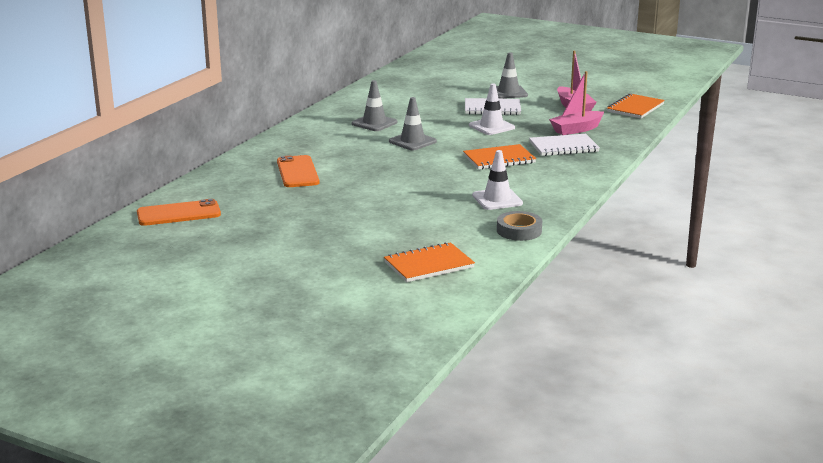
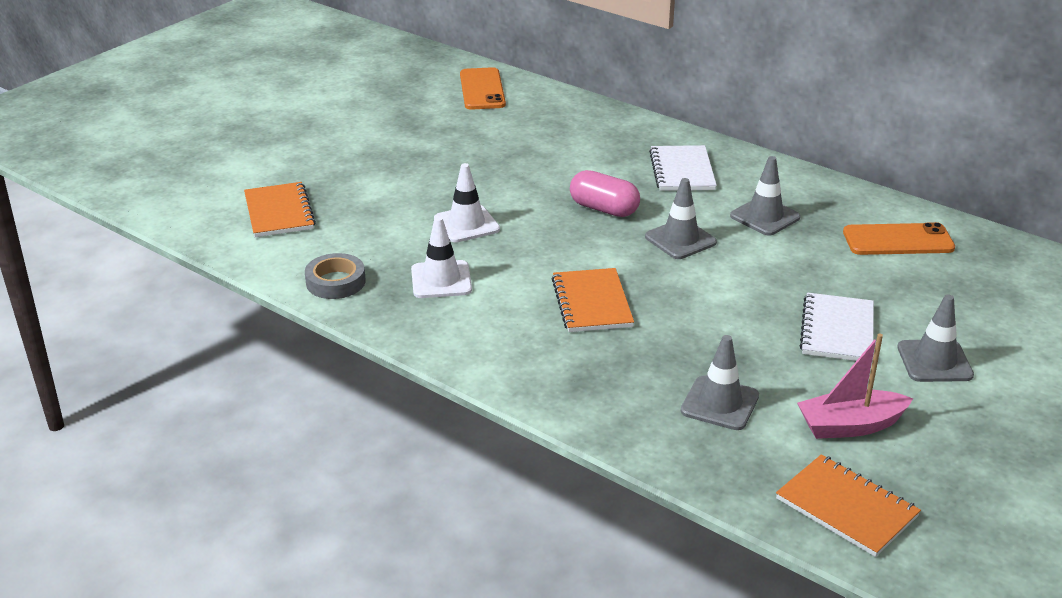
camera: 100 degrees right, 10 degrees up
orange phone [277,155,319,187] -> orange phone moved to [843,222,955,255]
white traffic cone [469,84,515,135] -> white traffic cone moved to [434,163,500,242]
white notebook [529,134,600,156] -> white notebook moved to [649,145,717,191]
pink boat [549,71,604,135] -> grey traffic cone [681,335,759,430]
none -> pink capsule [570,170,640,217]

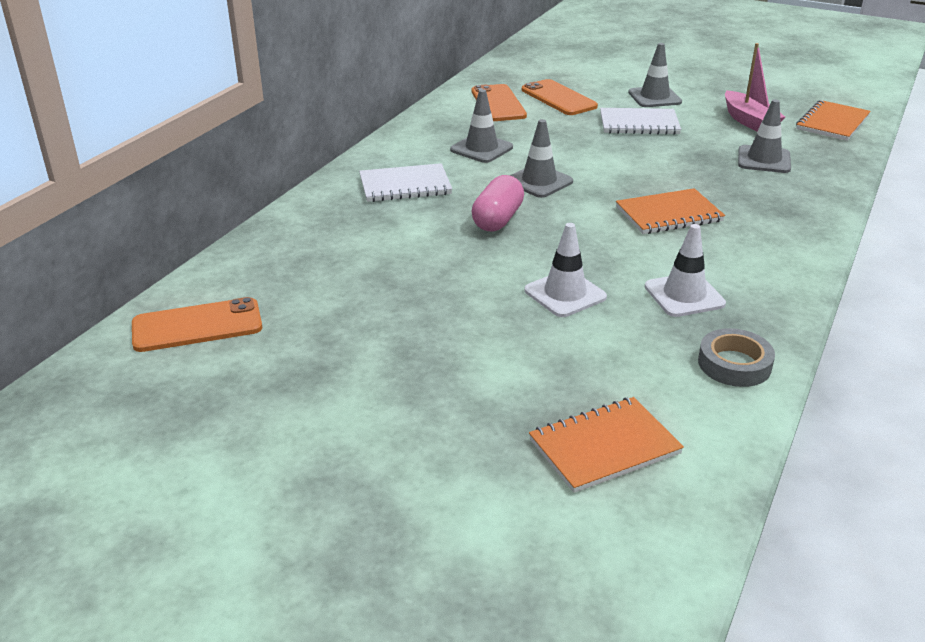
camera: 100 degrees left, 0 degrees up
none -> orange phone [522,79,598,115]

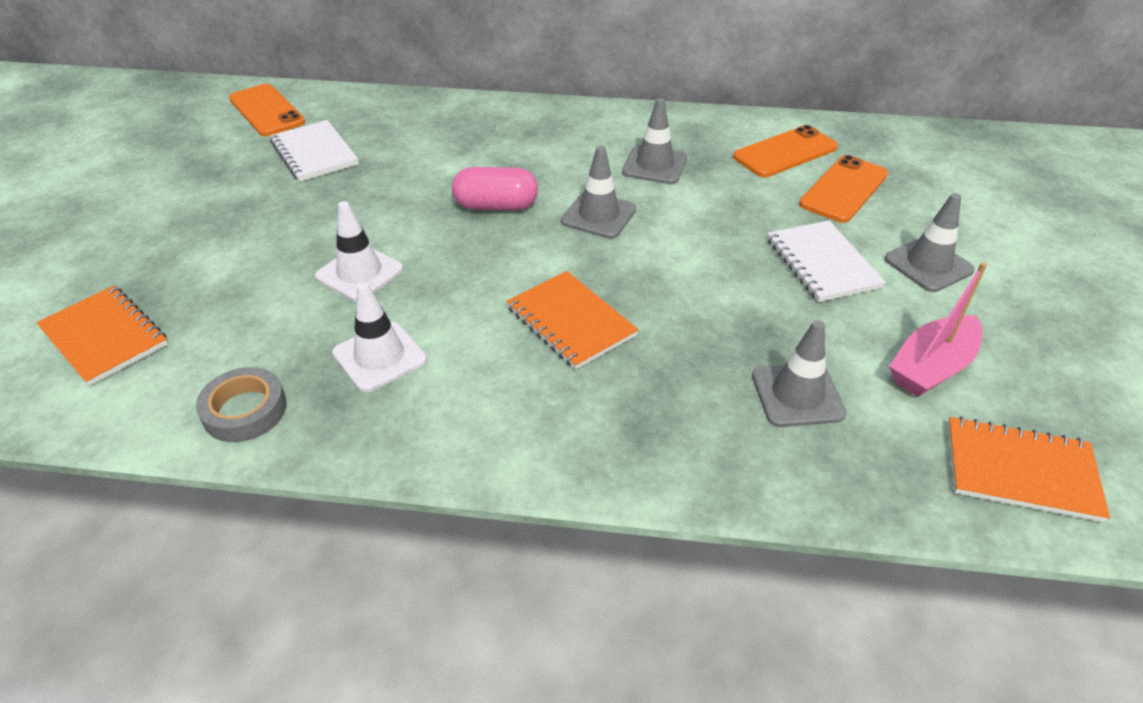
camera: 70 degrees right, 10 degrees up
white notebook [359,163,452,202] -> white notebook moved to [270,120,359,182]

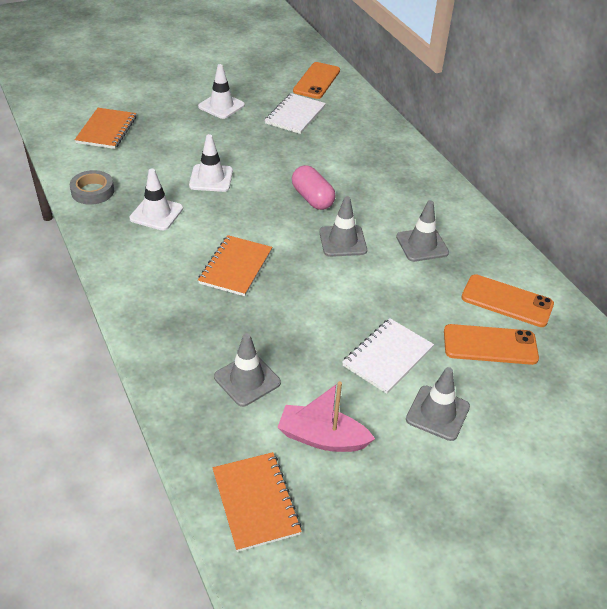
camera: 55 degrees right, 0 degrees up
none -> white traffic cone [198,64,245,119]

